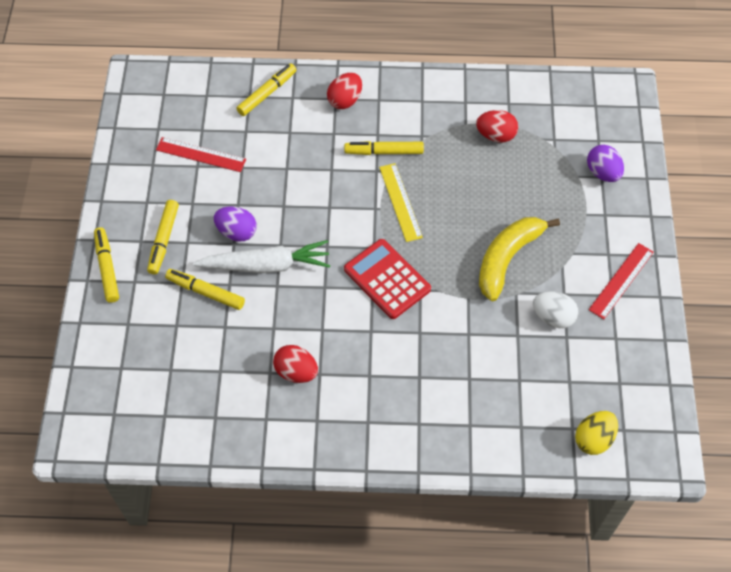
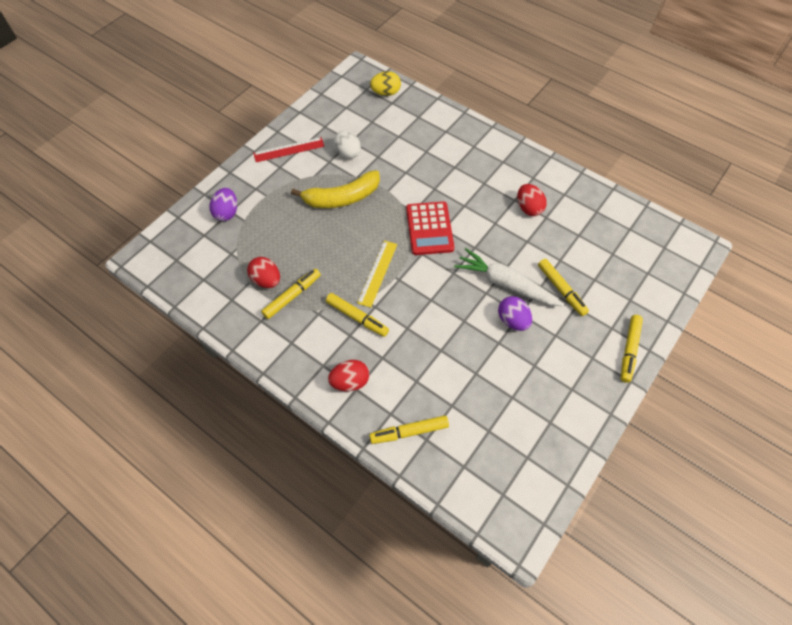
camera: 145 degrees left, 0 degrees up
yellow marker [147,200,179,275] -> yellow marker moved to [261,269,321,319]
red ruler [156,137,246,172] -> none

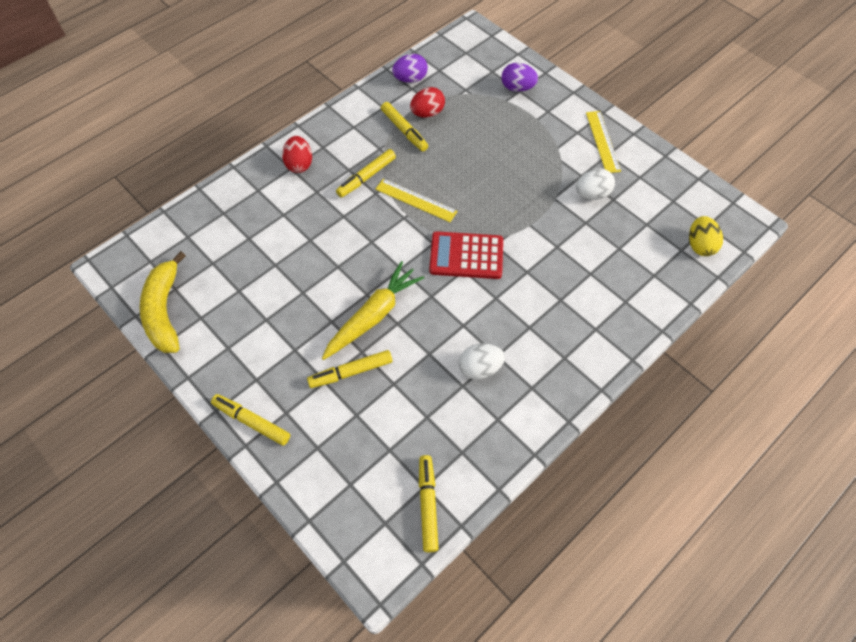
camera: 100 degrees right, 0 degrees up
red ruler [253,137,325,162] -> yellow ruler [586,111,621,173]
yellow banana [291,170,380,208] -> yellow banana moved to [140,251,186,353]
yellow marker [369,415,449,444] -> yellow marker moved to [419,455,439,552]
white carrot [454,248,564,306] -> yellow carrot [322,261,424,360]
purple egg [498,296,532,331] -> purple egg moved to [392,54,428,83]
red egg [517,184,547,216] -> white egg [459,344,505,380]

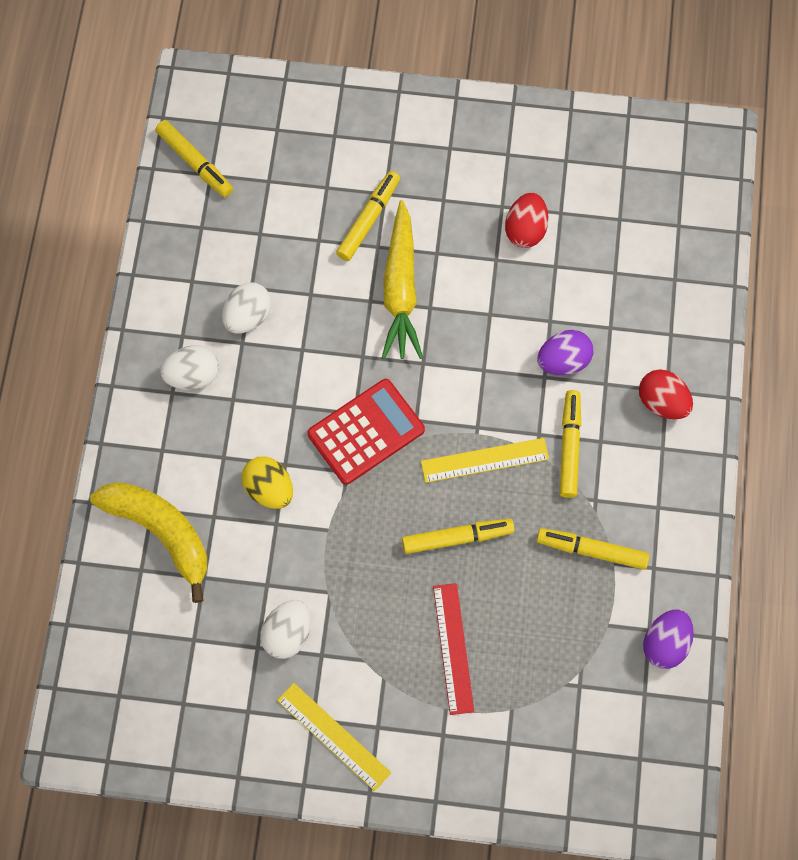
camera: 140 degrees right, 10 degrees up
yellow banana [140,251,186,353] -> yellow banana moved to [90,482,207,603]
yellow marker [211,394,290,446] -> yellow marker moved to [402,519,515,554]
red egg [410,87,445,118] -> red egg moved to [505,193,549,248]
purple egg [501,63,538,92] -> purple egg moved to [537,330,593,375]
yellow egg [689,216,723,256] -> yellow egg moved to [241,456,293,509]
none -> white egg [160,345,219,390]
none -> red ruler [433,583,474,715]

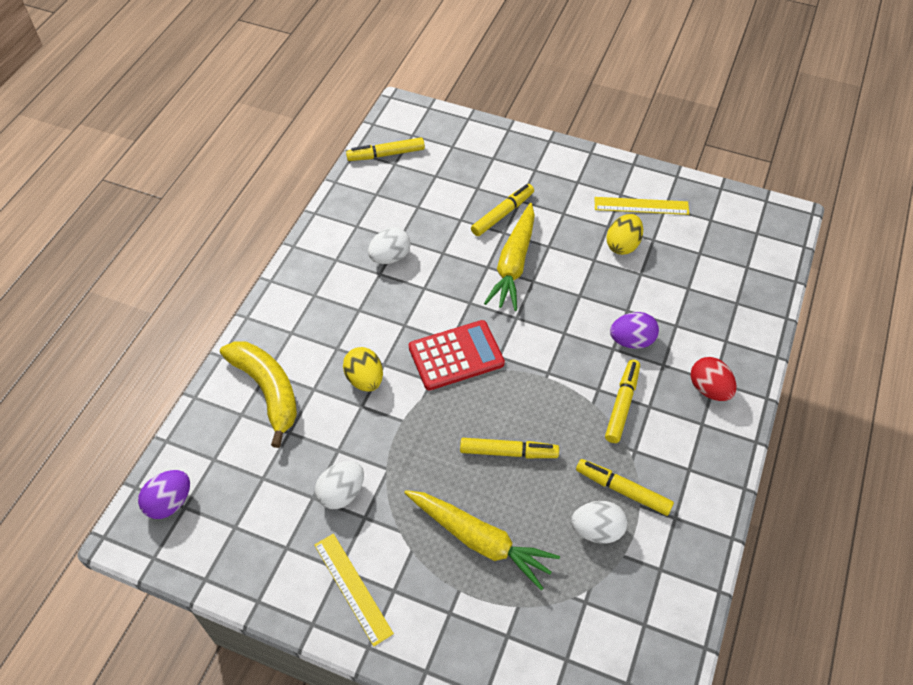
camera: 15 degrees right, 15 degrees down
yellow marker [155,120,233,197] -> yellow marker turned 105 degrees clockwise [346,137,425,161]
white egg [160,345,219,390] -> white egg moved to [571,501,628,544]
yellow ruler [421,438,549,483] -> yellow ruler moved to [595,197,689,215]
red ruler [433,583,474,715] -> yellow carrot [404,490,560,590]
red egg [505,193,549,248] -> yellow egg [606,214,643,255]
purple egg [643,609,694,669] -> purple egg moved to [138,470,190,519]

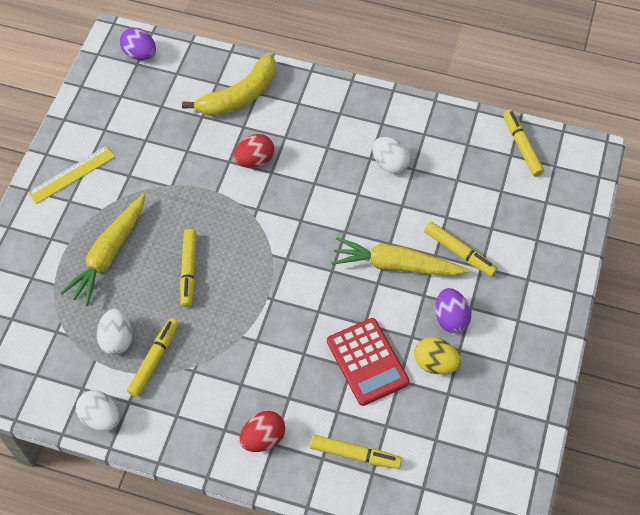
camera: 85 degrees right, 5 degrees up
white egg [315,461,364,509] -> white egg moved to [76,390,119,431]
yellow egg [343,347,383,392] -> red egg [234,134,274,168]
red calculator [409,320,505,390] -> red calculator moved to [327,318,410,406]
yellow ruler [595,197,689,215] -> none
yellow marker [605,359,640,443] -> yellow marker moved to [310,435,402,469]
purple egg [610,312,659,349] -> purple egg moved to [435,288,471,333]

